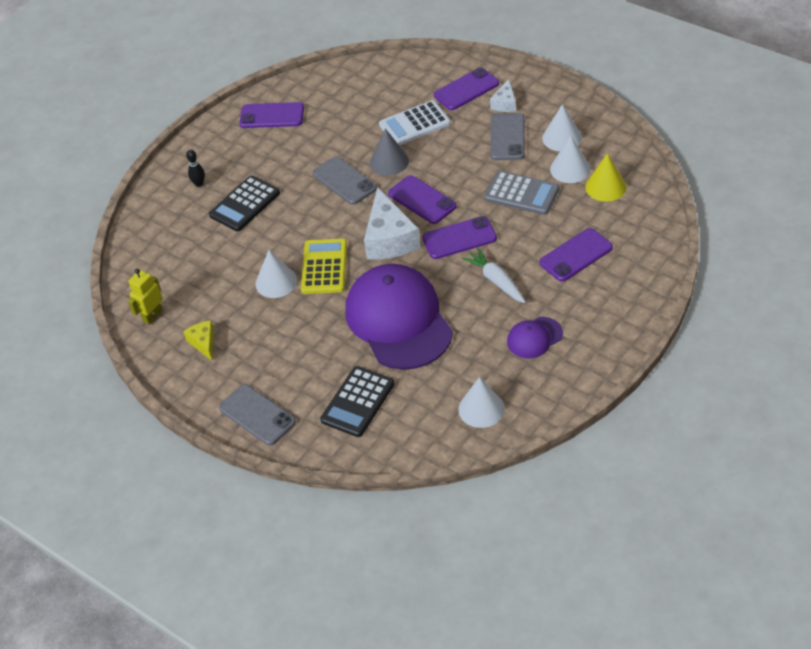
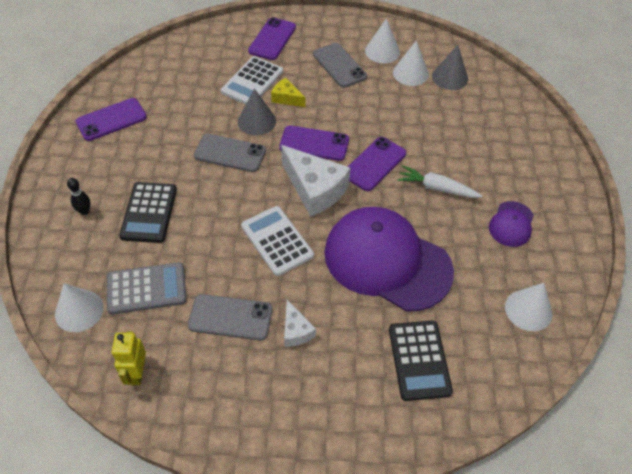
camera: 40 degrees left, 5 degrees up
yellow cheese [183,321,214,361] -> yellow cheese moved to [271,78,305,107]
grey phone [219,384,296,445] -> grey phone moved to [188,294,273,341]
white cone [256,250,297,298] -> white cone moved to [55,283,103,332]
yellow calculator [301,239,347,294] -> white calculator [241,206,314,276]
grey calculator [484,171,559,215] -> grey calculator moved to [107,262,187,315]
white cheese [490,79,516,112] -> white cheese moved to [284,300,316,347]
purple phone [540,228,613,282] -> none
yellow cone [585,153,626,202] -> grey cone [432,45,468,90]

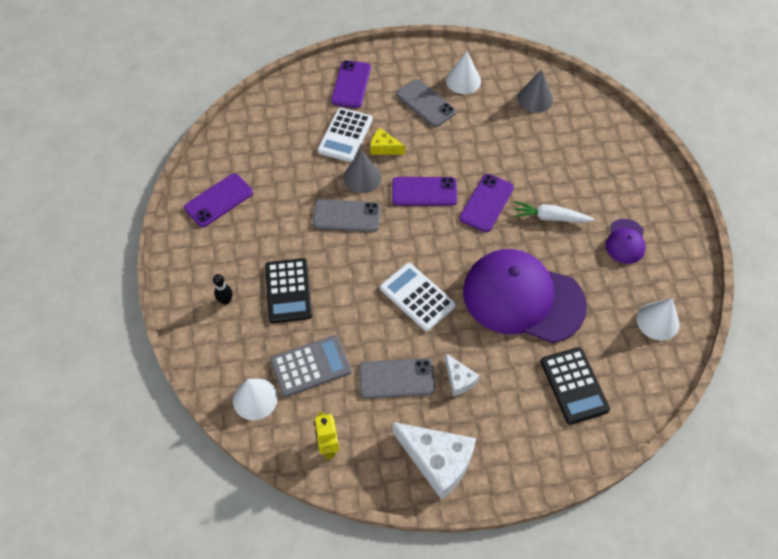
camera: 10 degrees left, 5 degrees up
white cheese [281,145,350,217] -> white cheese moved to [393,422,476,500]
white cone [393,40,429,86] -> none

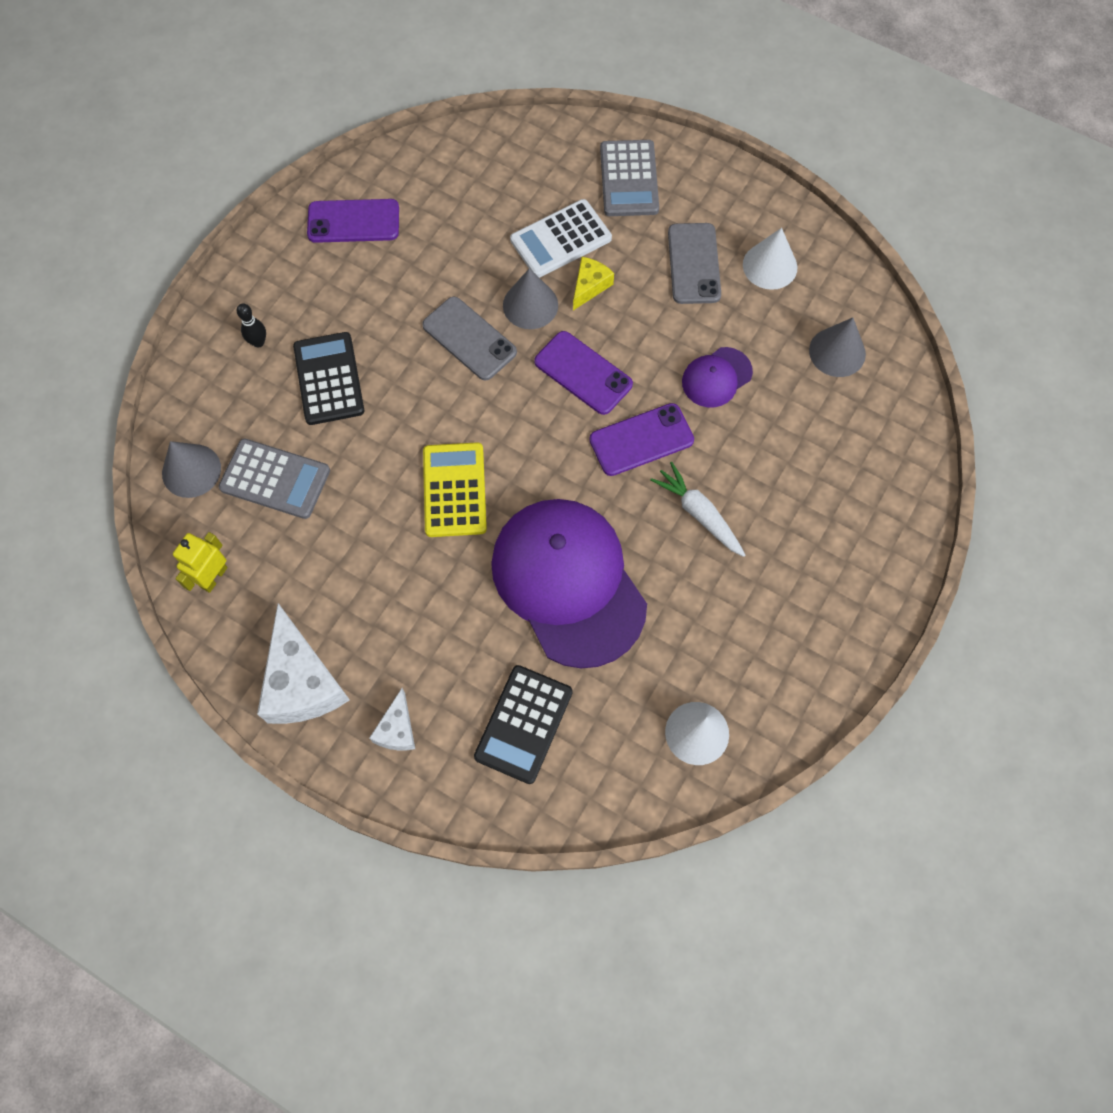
camera: 40 degrees right, 10 degrees up
white cone [233,378,278,420] -> grey cone [162,441,221,498]
black calculator [265,258,312,323] -> black calculator turned 135 degrees clockwise [293,332,364,425]
purple phone [331,60,371,108] -> grey calculator [600,140,659,216]
grey phone [359,358,435,398] -> none
yellow cheese [370,128,405,155] -> yellow cheese turned 60 degrees clockwise [573,257,614,310]
white calculator [380,263,456,331] -> yellow calculator [423,442,487,537]
white cheese [445,353,480,396] -> white cheese moved to [369,688,415,750]
purple cap [606,219,646,264] -> purple cap moved to [682,347,753,407]

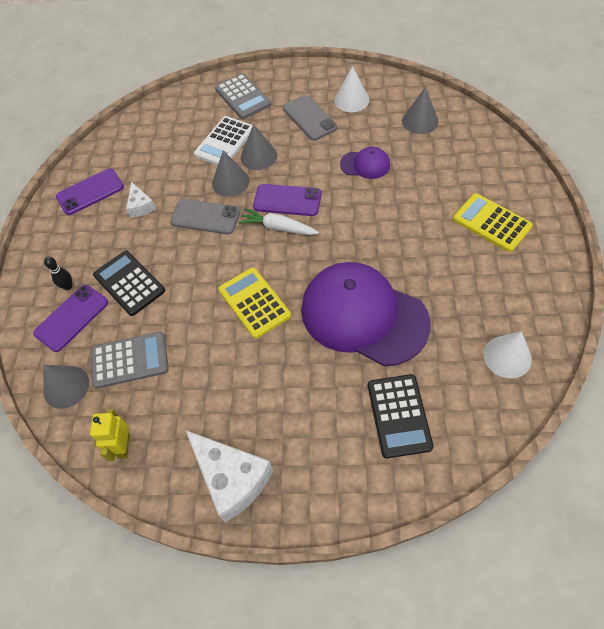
camera: 25 degrees left, 10 degrees down
white cheese [369,688,415,750] -> white cheese moved to [126,182,156,218]
yellow cheese [573,257,614,310] -> grey cone [241,124,277,170]
purple phone [589,403,694,476] -> purple phone moved to [33,285,108,352]
white carrot [650,462,745,557] -> white carrot moved to [238,208,319,235]
purple cap [682,347,753,407] -> purple cap turned 105 degrees counterclockwise [340,147,390,179]
none -> yellow calculator [453,193,533,252]

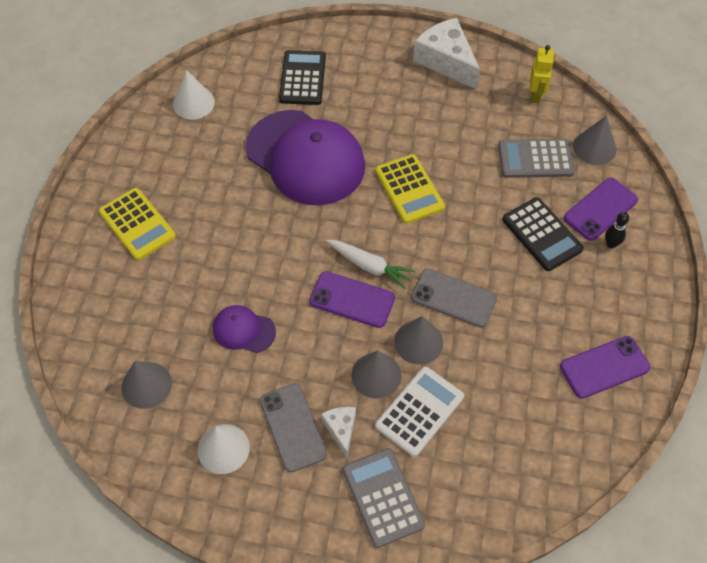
camera: 175 degrees left, 0 degrees up
white cheese [126,182,156,218] -> white cheese moved to [321,407,356,458]

